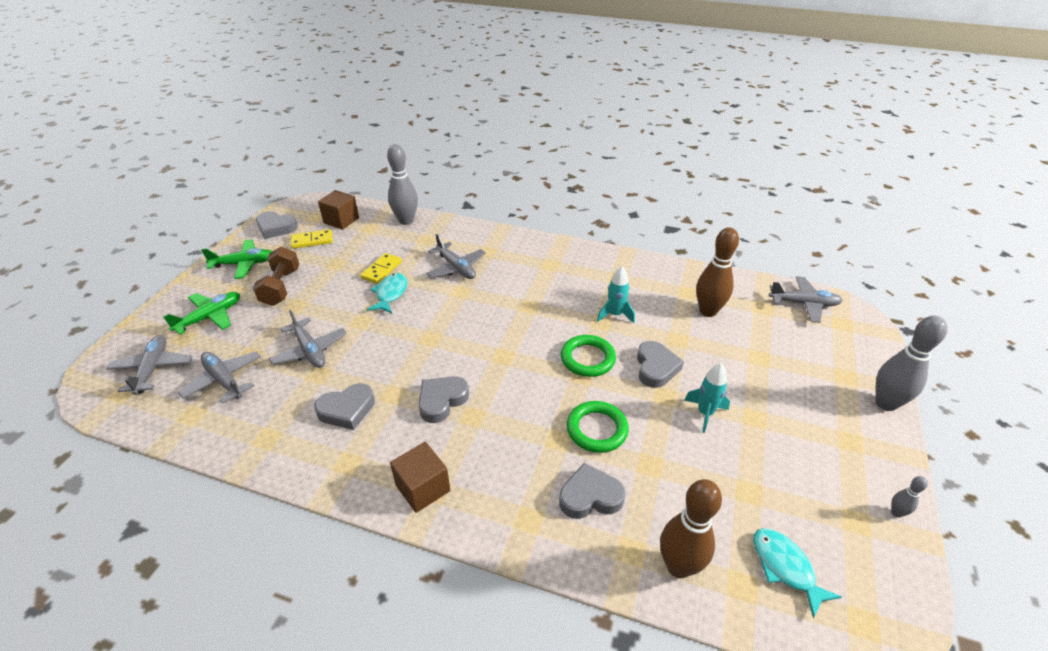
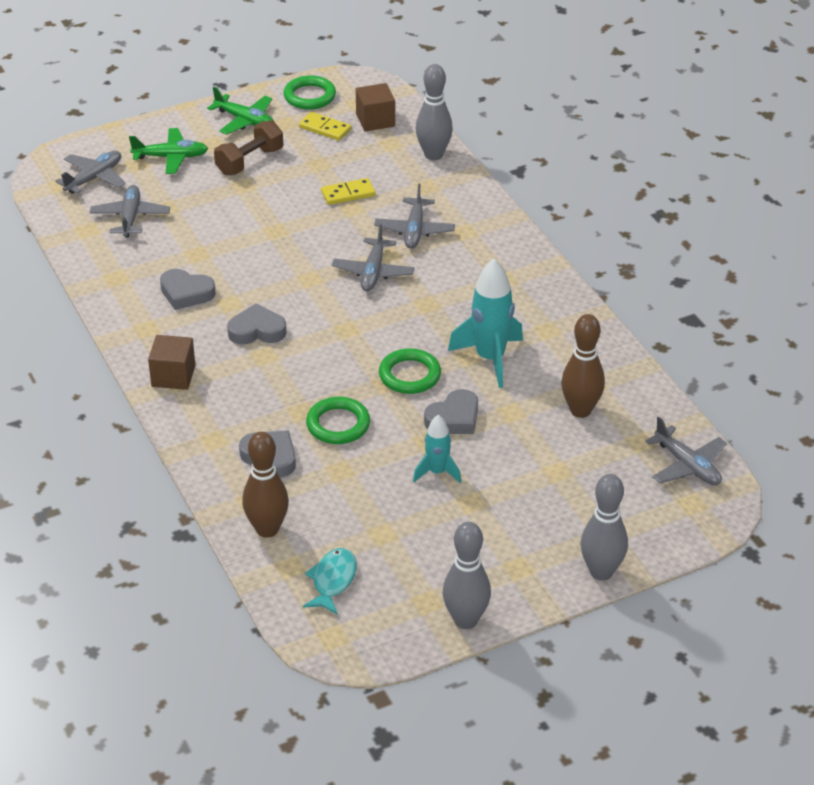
camera: 45 degrees right, 0 degrees up
grey heart [256,211,298,239] -> green ring [283,75,336,110]
grey plane [269,309,347,368] -> grey plane moved to [332,224,415,291]
turquoise fish [367,273,407,313] -> none
turquoise rocket [597,266,635,323] -> turquoise rocket [448,259,523,388], size x1.72
grey bowling pin [891,476,928,517] -> grey bowling pin [443,522,491,629], size x2.22

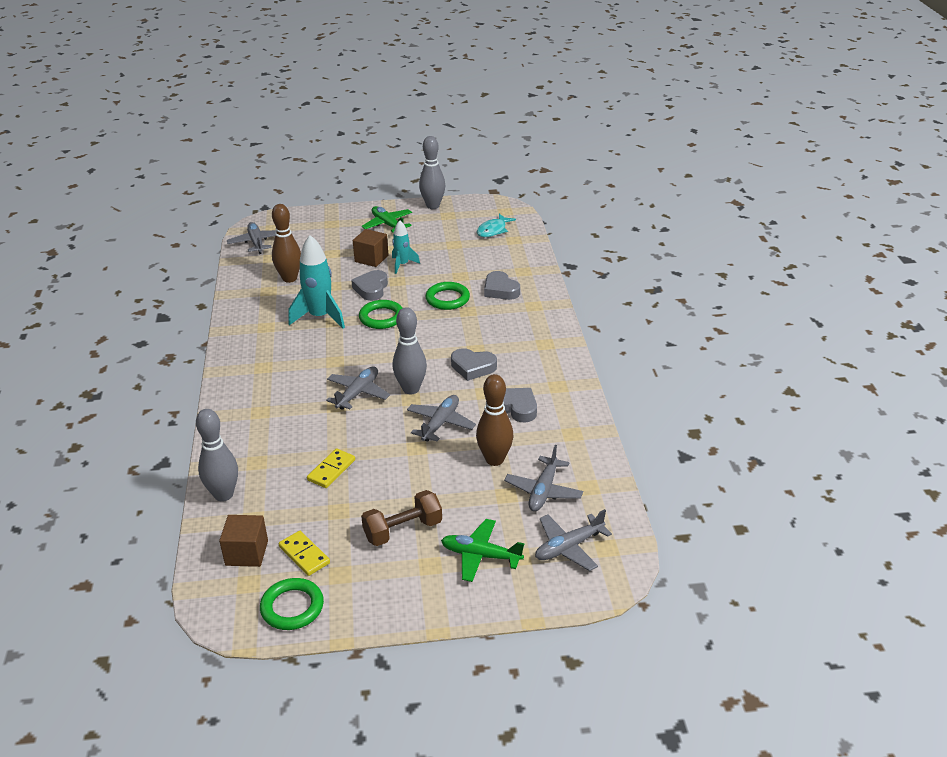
camera: 160 degrees left, 5 degrees down
brown cube [148,335,195,390] -> brown cube moved to [353,229,388,267]
green plane [207,87,274,135] -> green plane moved to [362,206,412,232]
brown bowling pin [242,432,289,538] -> brown bowling pin moved to [476,374,514,466]
yellow domino [321,178,376,205] -> yellow domino turned 60 degrees counterclockwise [307,449,355,488]
grey plane [374,183,455,249] -> grey plane moved to [407,395,476,442]
grey heart [424,389,478,434] -> grey heart turned 60 degrees counterclockwise [351,270,388,301]
grey bowling pin [581,474,628,581] -> grey bowling pin moved to [393,307,427,394]

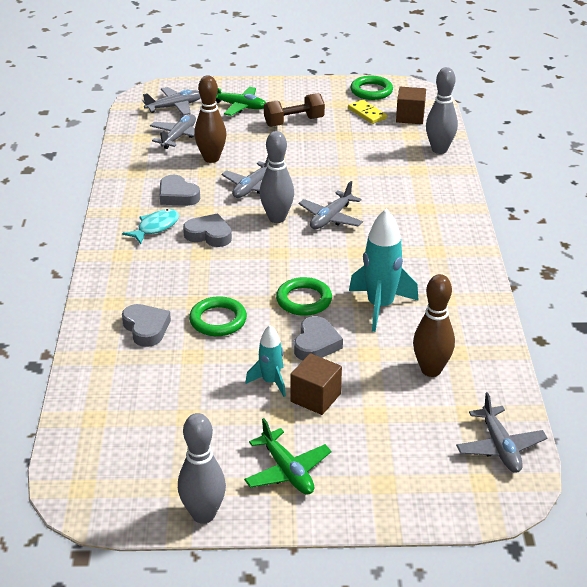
camera: 175 degrees left, 0 degrees up
yellow domino [307,449,355,488] -> none
turquoise fish [477,214,516,237] -> turquoise fish moved to [122,209,179,244]

